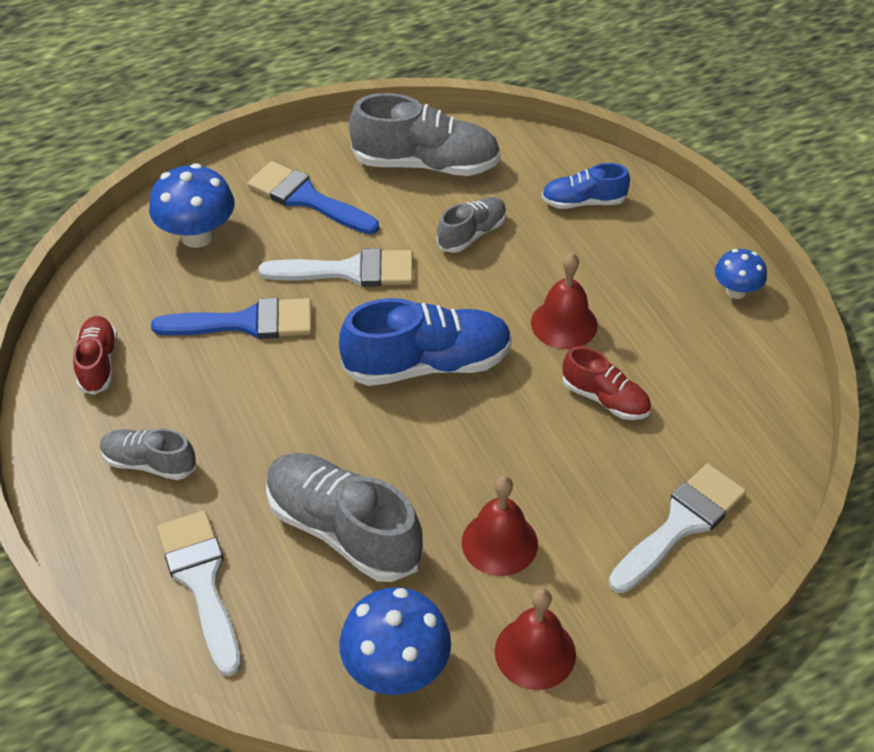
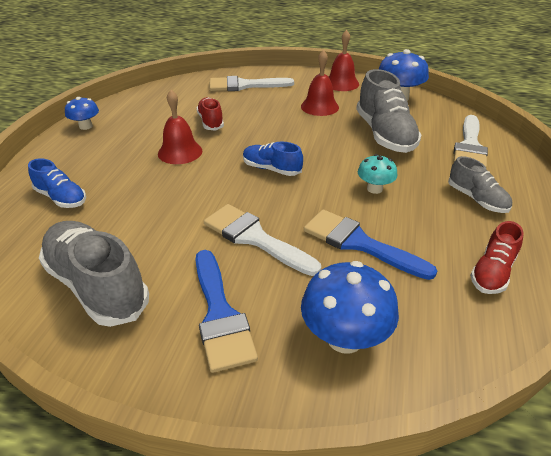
camera: 140 degrees left, 10 degrees down
blue shoe [339,298,512,386] -> blue shoe [243,142,303,176], size x0.56
grey shoe [437,197,506,253] -> none
none -> turquoise mushroom [358,154,397,194]

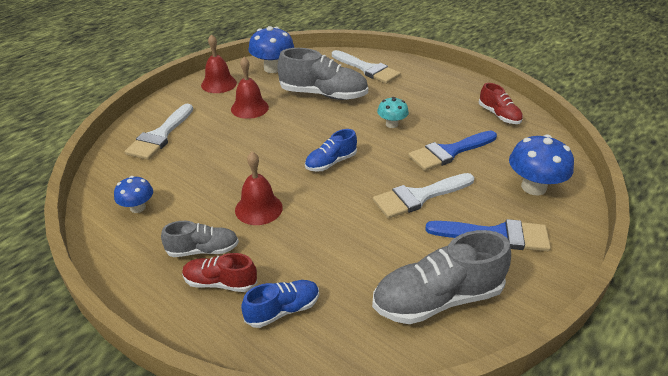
camera: 65 degrees left, 0 degrees up
blue mushroom [65,97,99,130] -> blue mushroom moved to [114,176,153,213]
red shoe [196,97,224,131] -> red shoe moved to [182,253,257,292]
grey shoe [448,156,512,213] -> grey shoe moved to [161,221,239,257]

